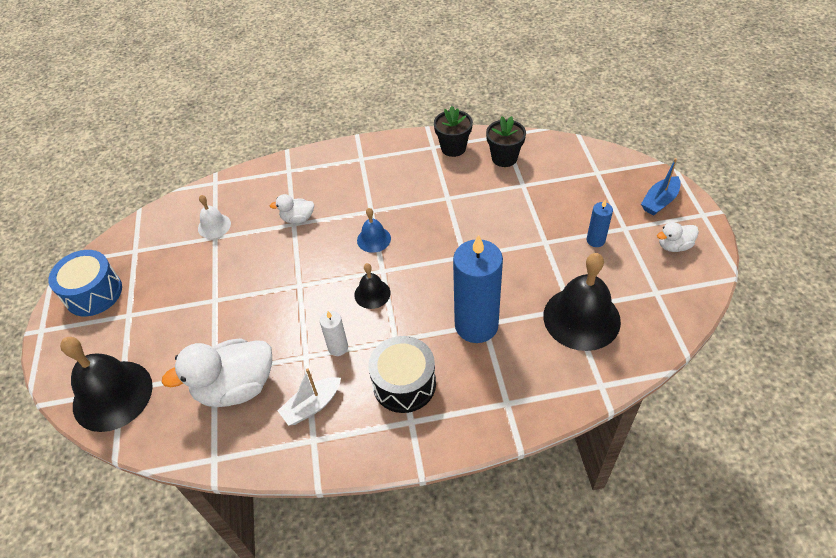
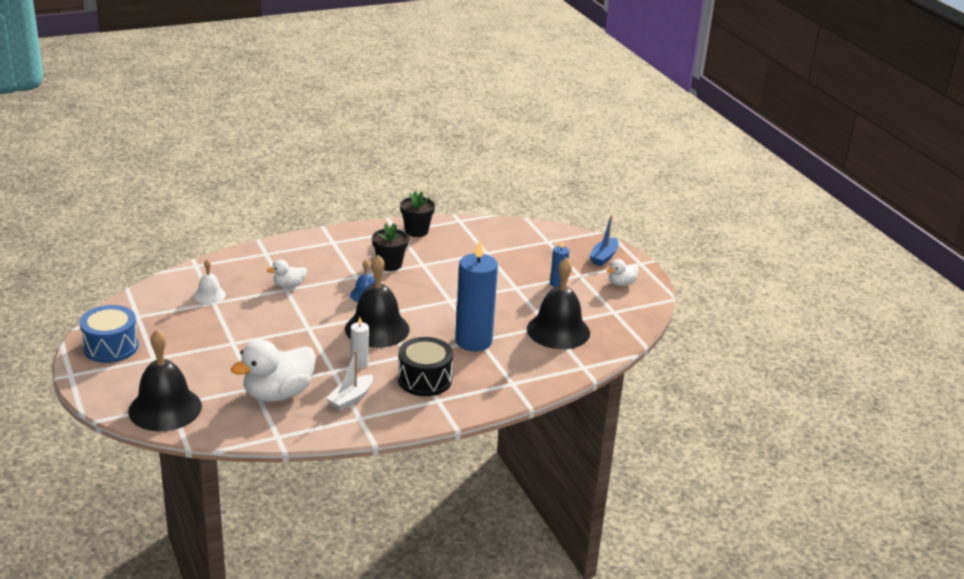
camera: 20 degrees left, 20 degrees down
black bell [354,263,390,309] -> black bell [345,255,410,348], size x2.00
black flower pot [486,116,526,167] -> black flower pot moved to [372,223,409,271]

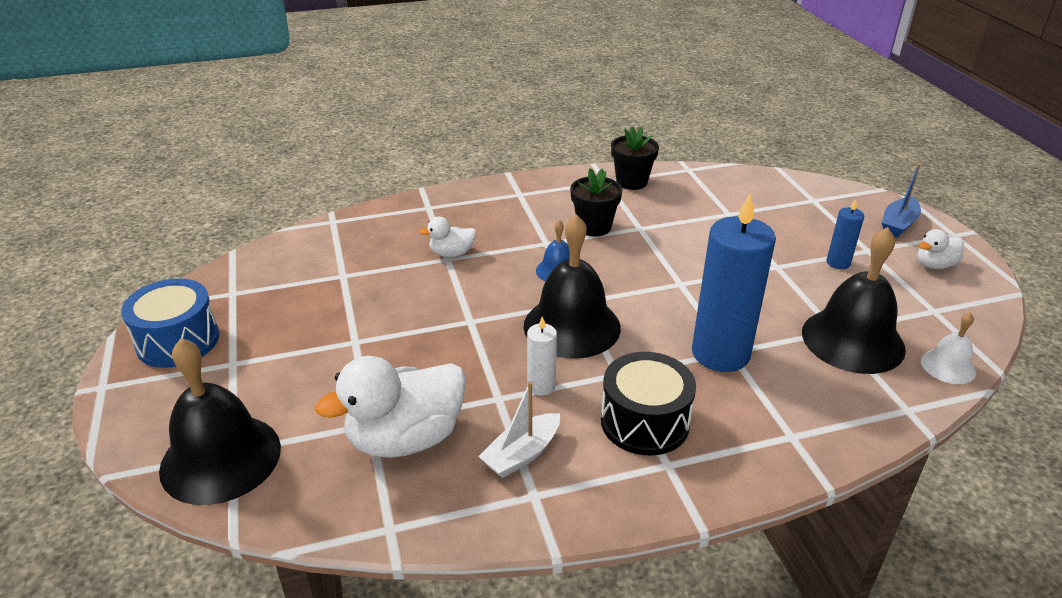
camera: 10 degrees right, 5 degrees up
white bell [194,259,226,304] -> white bell moved to [921,312,976,384]

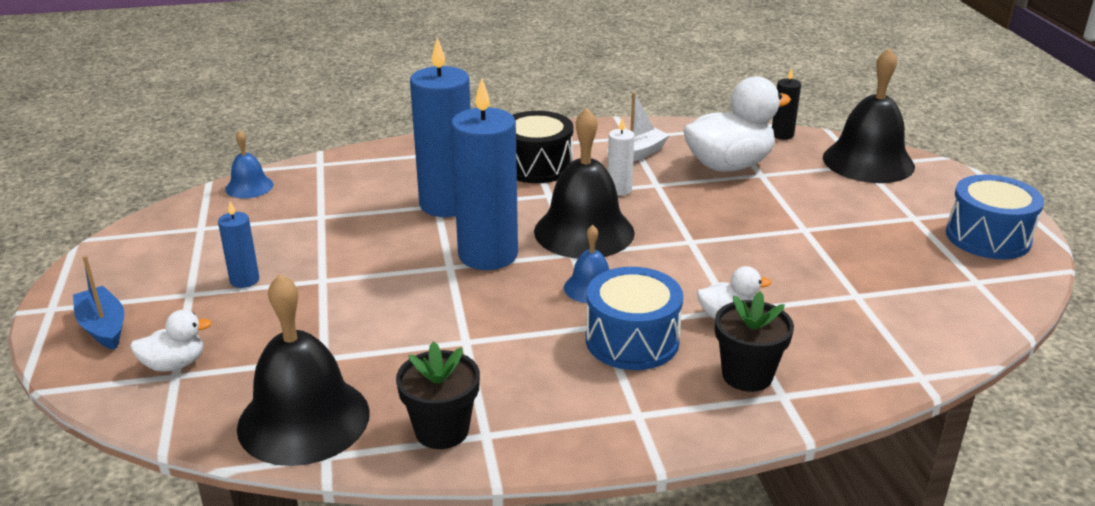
camera: 175 degrees left, 5 degrees down
black flower pot [570,168,623,236] -> black flower pot moved to [715,291,794,392]
black bell [802,227,906,374] -> black bell moved to [237,274,370,466]
blue boat [882,164,921,237] -> blue boat turned 75 degrees counterclockwise [73,255,124,350]
white duck [917,229,964,269] -> white duck moved to [130,310,212,372]
white bell [921,312,976,384] -> blue bell [225,130,273,198]
none -> blue candle [451,78,518,270]
none -> blue drum [586,267,683,370]
none -> black candle [772,67,801,140]

